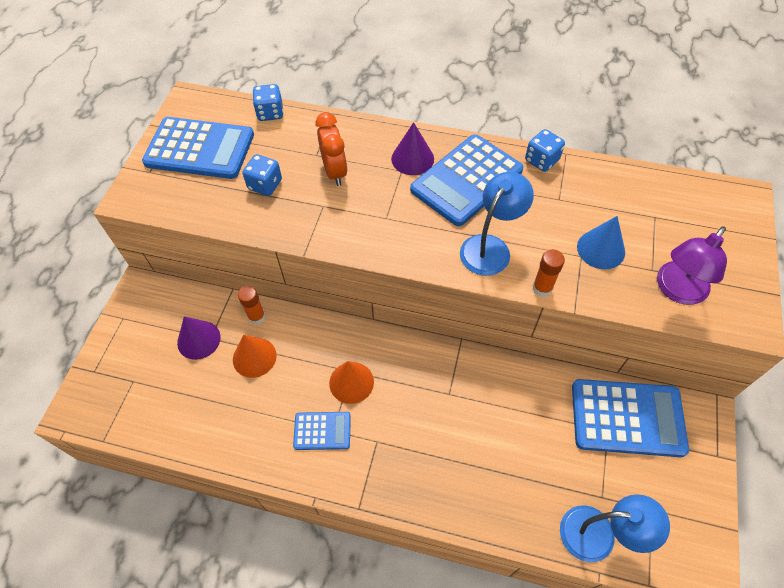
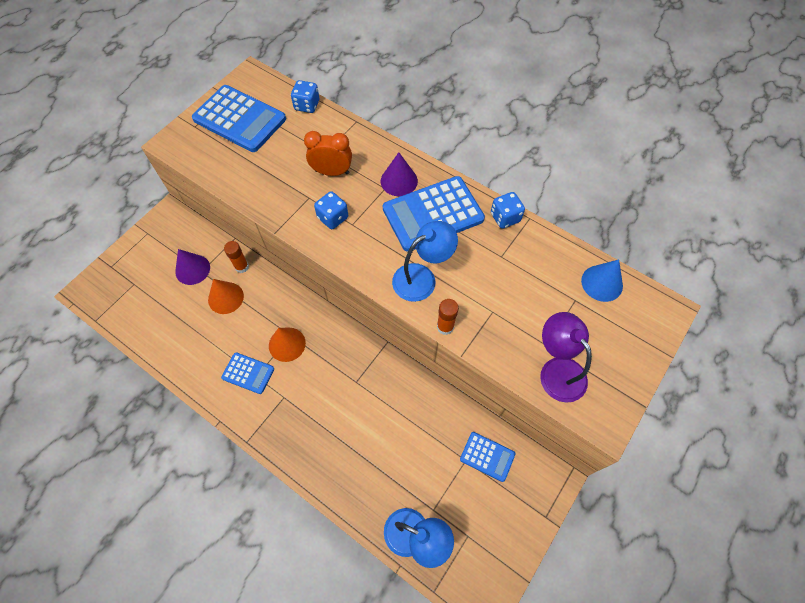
camera: 20 degrees right, 5 degrees up
blue dice [243,154,282,196] -> blue dice moved to [314,191,348,229]
orange clock [315,112,347,186] -> orange clock turned 90 degrees counterclockwise [304,131,352,176]
blue calculator [572,379,689,457] -> blue calculator [460,432,516,482], size x0.52
blue cone [577,216,625,269] -> blue cone moved to [581,260,623,302]
purple lamp [657,226,727,305] -> purple lamp turned 90 degrees clockwise [540,312,592,403]

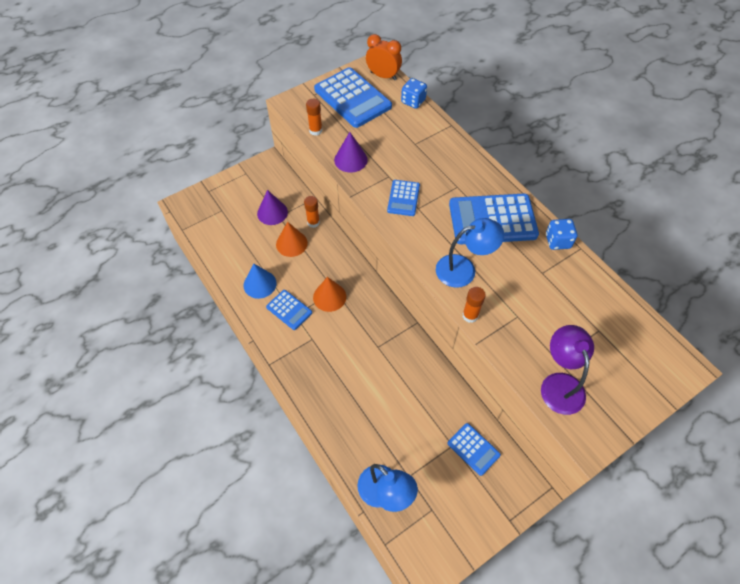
camera: 20 degrees right, 5 degrees down
orange clock [304,131,352,176] -> orange clock moved to [366,34,402,80]
blue dice [314,191,348,229] -> blue calculator [387,180,420,216]
purple cone [381,152,418,196] -> purple cone moved to [334,132,368,173]
blue cone [581,260,623,302] -> blue cone moved to [244,264,277,299]
none -> orange glue stick [306,99,322,136]

